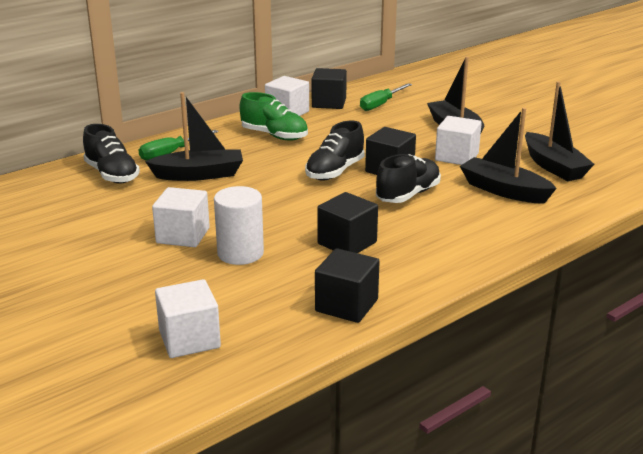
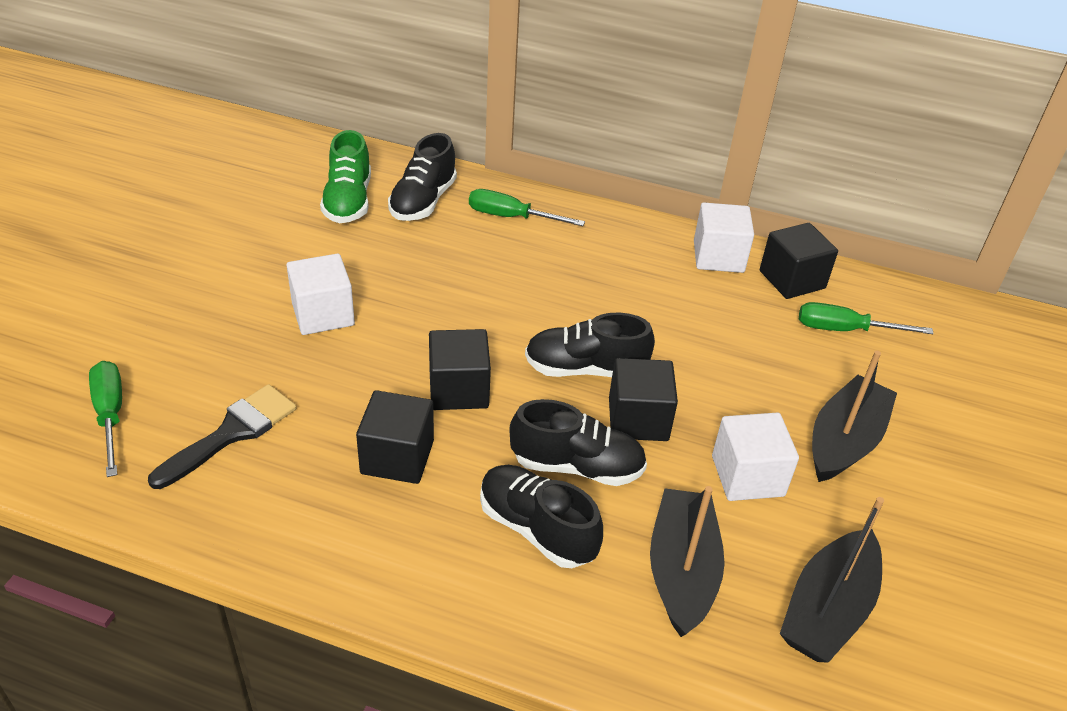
camera: 55 degrees right, 15 degrees up
black boat [145,92,243,181] -> none
white cube [155,279,221,358] -> green screwdriver [89,361,122,477]
white cylinder [214,186,264,265] -> none
green shoe [240,92,308,140] -> green shoe moved to [320,130,371,223]
black cube [315,248,380,323] -> black cube moved to [429,329,491,410]
none -> black brush [148,384,296,489]
none -> black shoe [480,465,603,568]

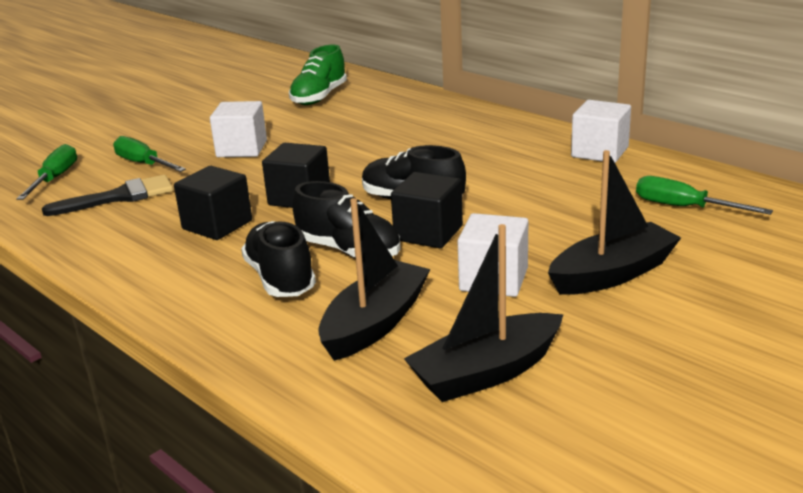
camera: 30 degrees right, 15 degrees down
black shoe [388,133,457,221] -> none
green screwdriver [469,189,585,226] -> green screwdriver moved to [113,136,186,172]
black cube [760,223,838,299] -> none

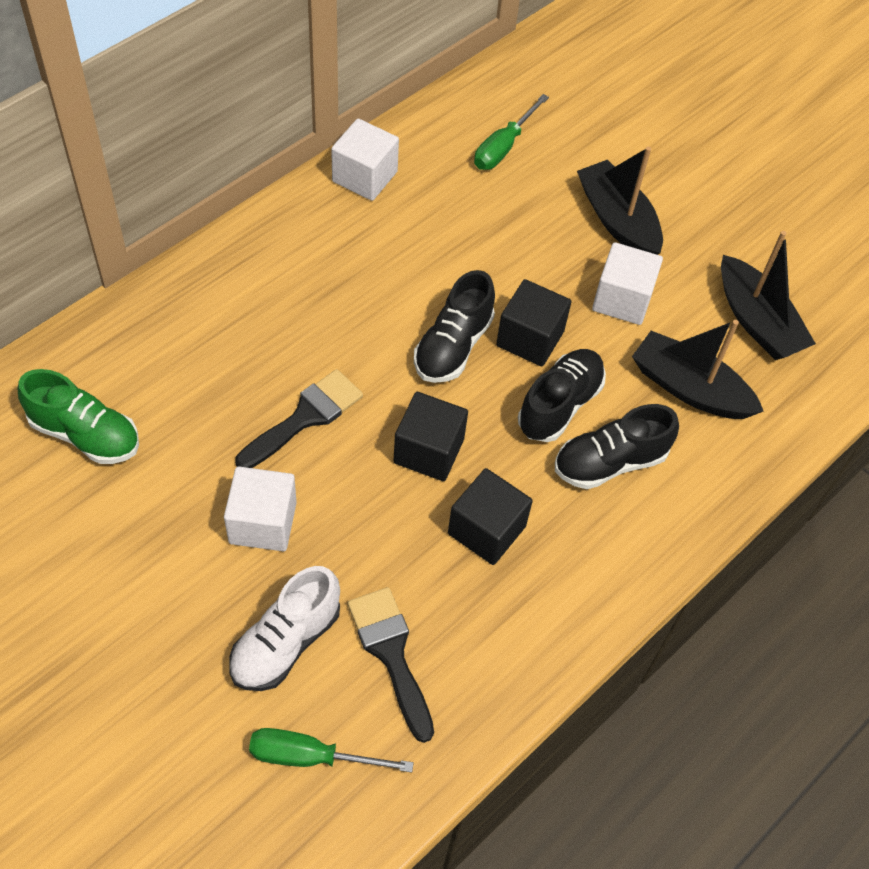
camera: 95 degrees left, 30 degrees up
green screwdriver [113,136,186,172] -> white shoe [229,566,340,691]
none -> black brush [235,369,363,468]

